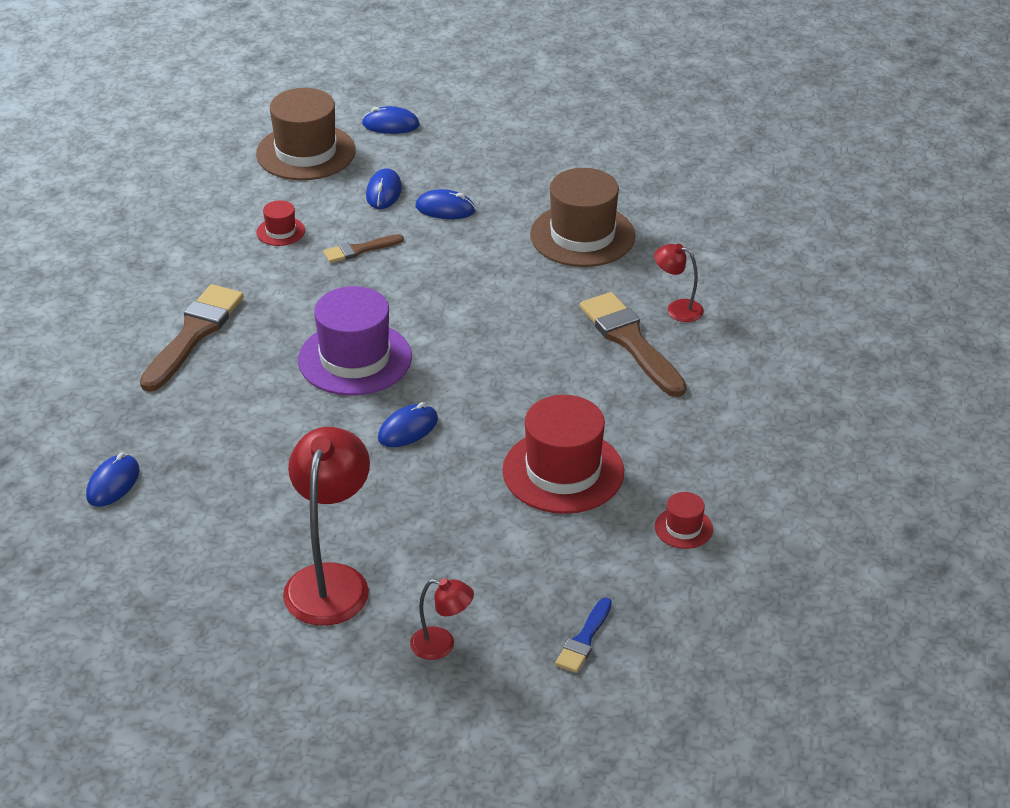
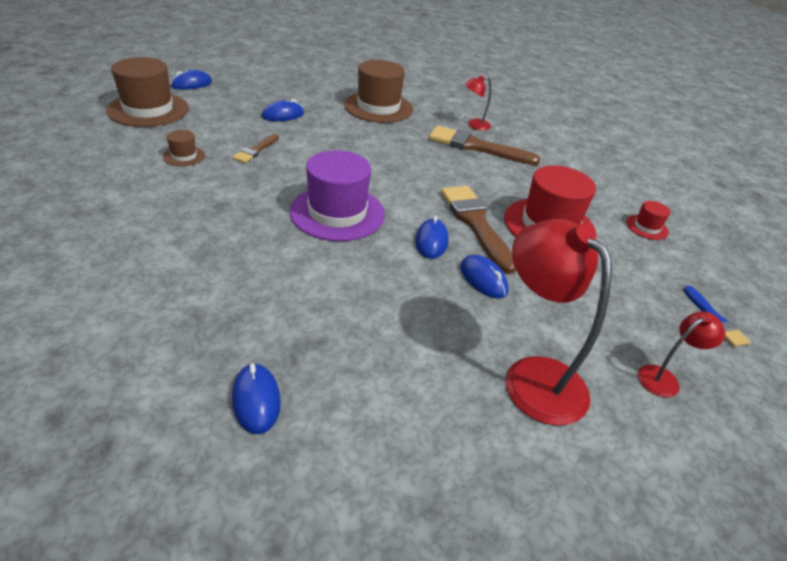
camera: 45 degrees left, 0 degrees up
brown brush [140,284,244,392] -> brown brush moved to [441,186,517,274]
red hat [257,200,305,246] -> brown hat [163,130,205,166]
blue mouse [366,168,402,209] -> blue mouse moved to [460,255,509,299]

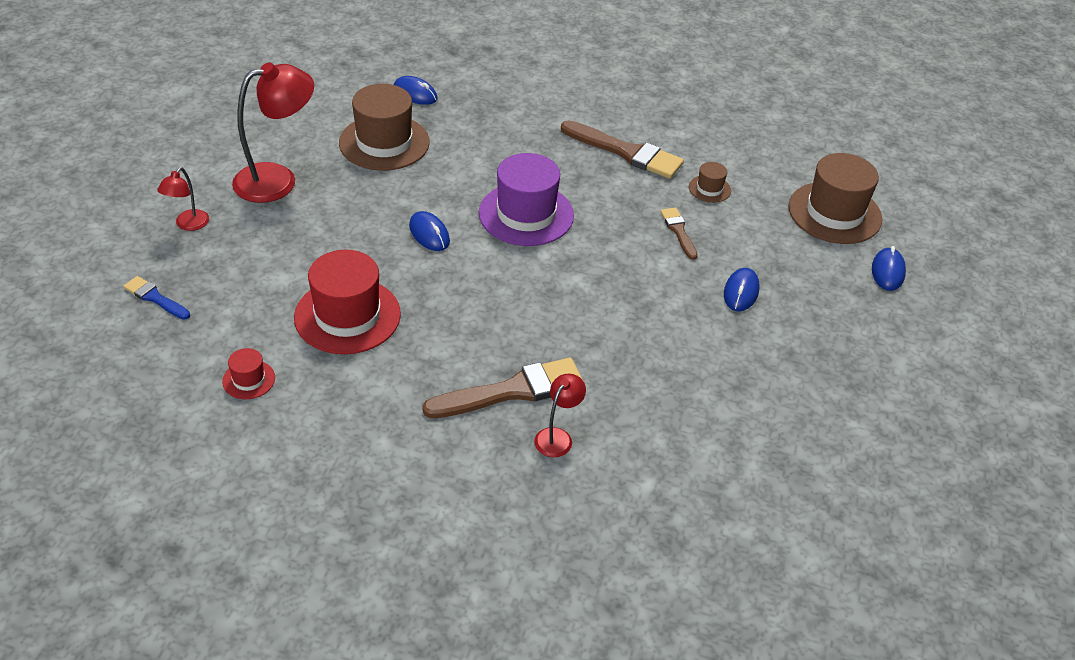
camera: 140 degrees right, 5 degrees up
brown hat [344,60,413,123] -> brown hat moved to [339,84,430,171]
brown brush [441,186,517,274] -> brown brush moved to [561,120,684,179]
blue mouse [460,255,509,299] -> none
red lamp [506,219,612,426] -> red lamp turned 45 degrees counterclockwise [232,62,314,203]

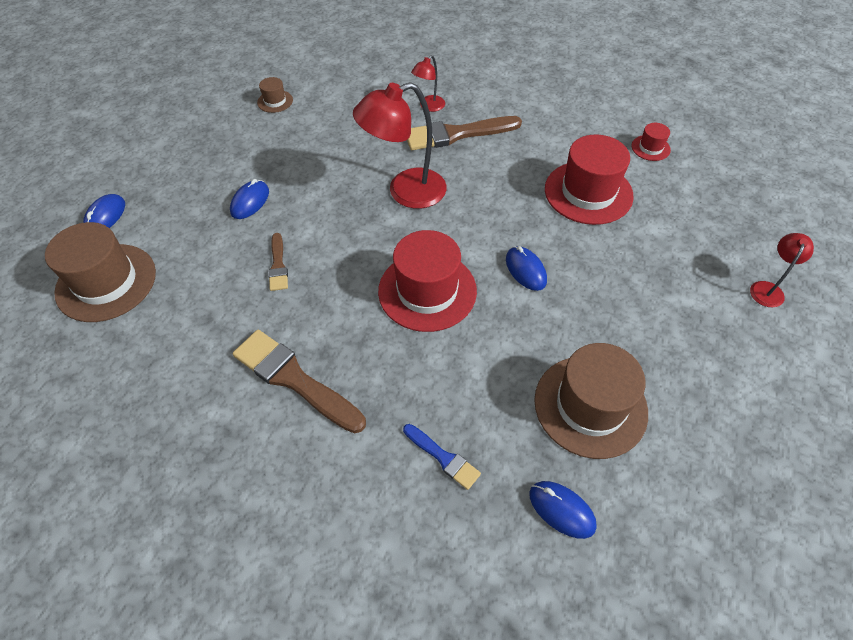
camera: 170 degrees left, 10 degrees up
blue brush [123,276,190,320] -> blue brush moved to [403,424,481,490]
red lamp [232,62,314,203] -> red lamp moved to [353,82,446,209]
purple hat [479,153,574,246] -> red hat [378,230,477,332]
brown hat [689,162,731,203] -> brown hat moved to [257,77,293,113]

